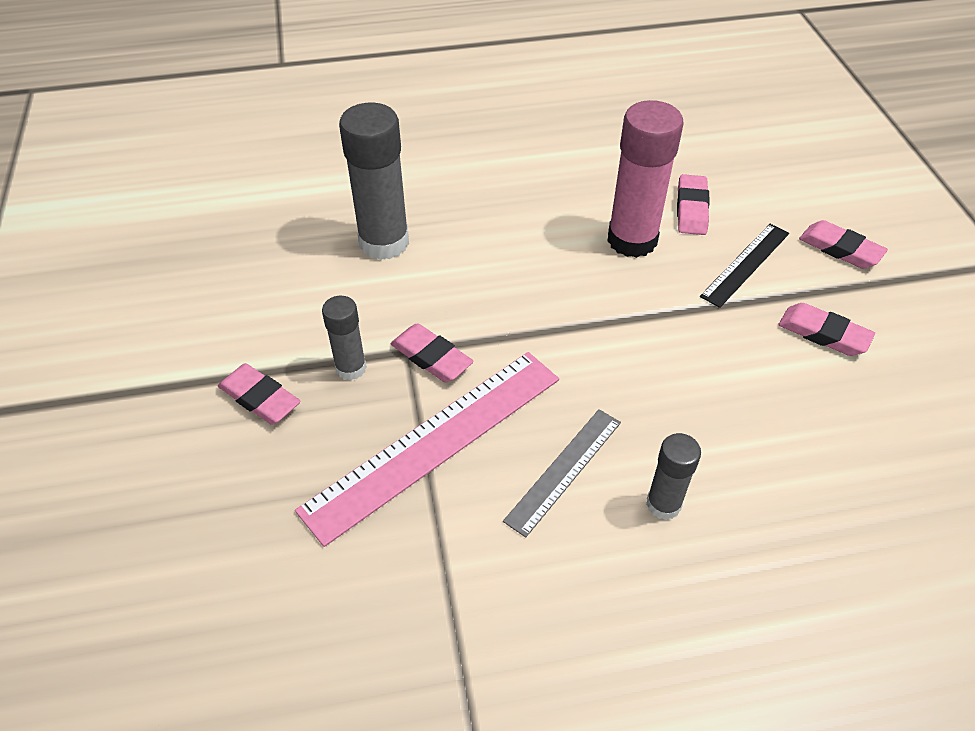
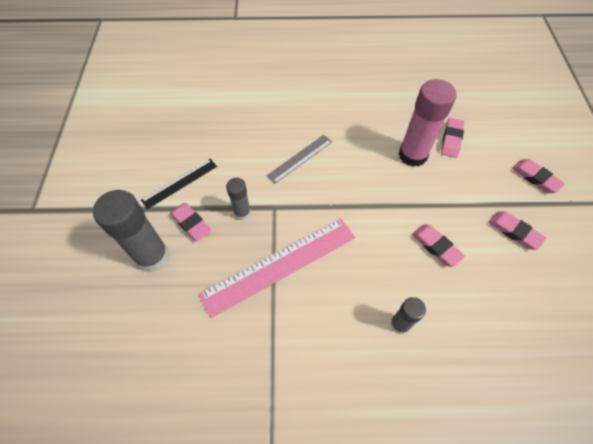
camera: 10 degrees right, 10 degrees up
grey glue stick [339,102,409,260] -> grey glue stick moved to [93,190,169,272]
pink eraser [390,323,474,382] -> pink eraser moved to [412,225,465,267]
grey ruler [503,409,621,537] -> grey ruler moved to [267,135,332,184]
black ruler [700,224,789,308] -> black ruler moved to [141,159,217,209]

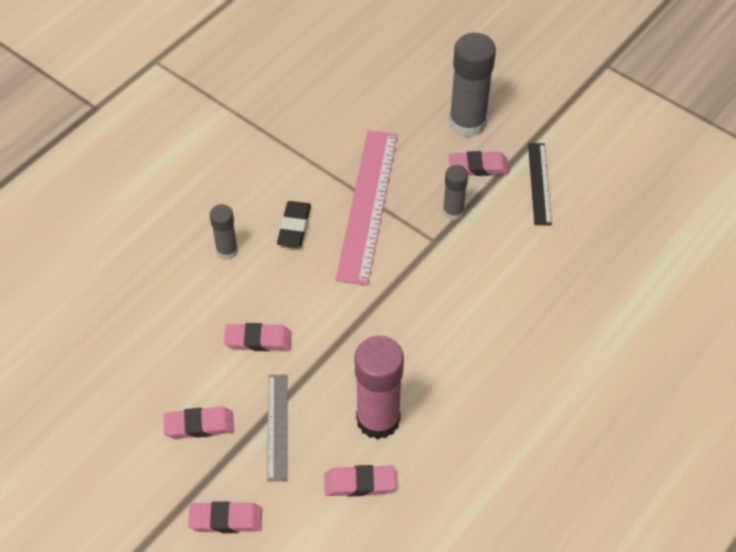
camera: 130 degrees right, 5 degrees down
grey ruler [267,135,332,184] -> grey ruler moved to [267,374,287,481]
pink eraser [441,118,464,158] -> pink eraser turned 60 degrees counterclockwise [324,465,396,497]
none -> black eraser [277,201,311,247]

